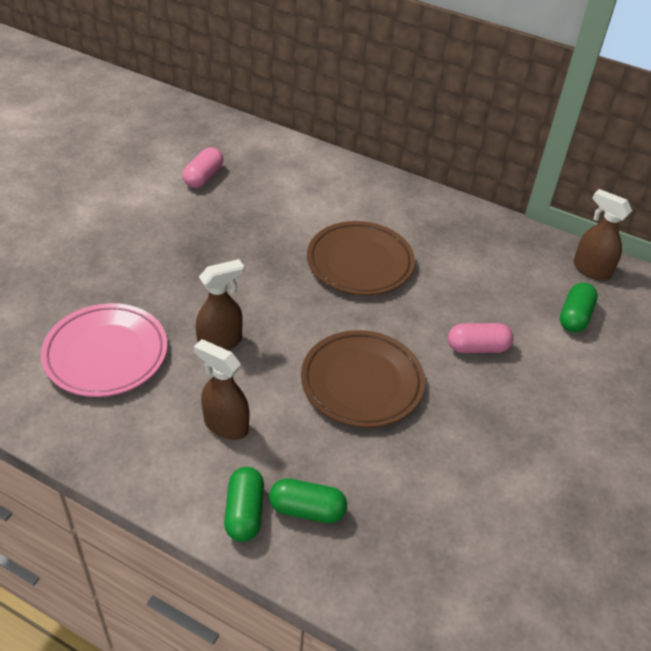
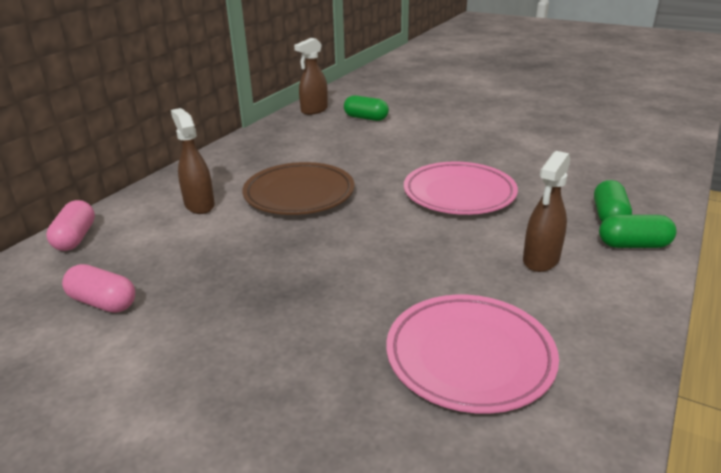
camera: 85 degrees left, 15 degrees down
brown spray bottle [196,259,244,351] -> brown spray bottle moved to [171,108,215,214]
brown plate [301,330,425,428] -> pink plate [404,162,518,215]
pink capsule [448,323,514,353] -> pink capsule moved to [46,200,95,251]

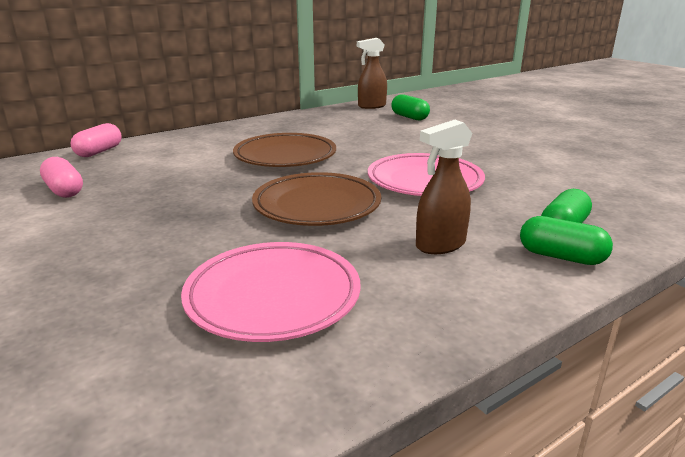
camera: 25 degrees right, 5 degrees down
brown spray bottle [171,108,215,214] -> none
none -> brown plate [252,172,381,226]

